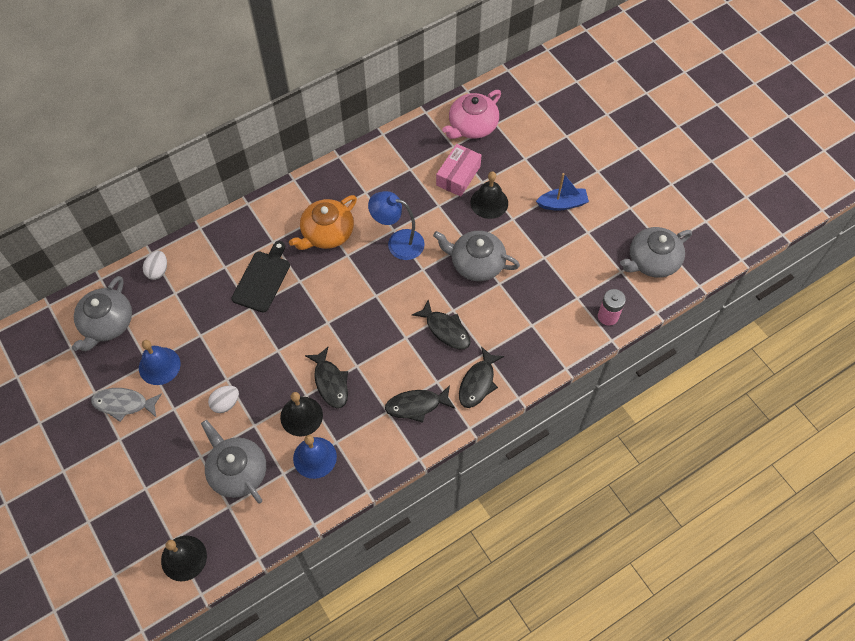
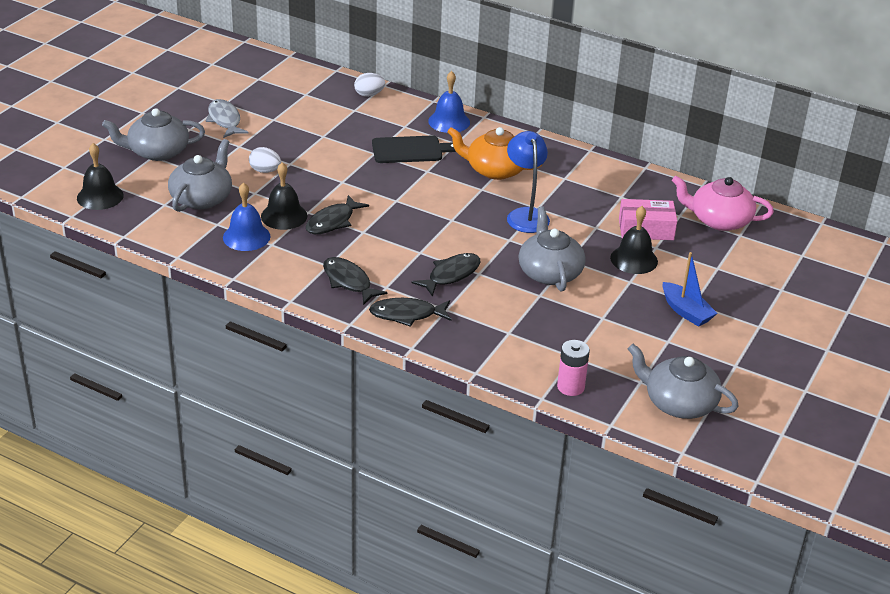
camera: 60 degrees right, 25 degrees down
grey teapot [72,276,132,351] -> grey teapot moved to [102,108,205,161]
blue bell [139,340,181,385] -> blue bell moved to [428,71,470,133]
black fish [412,300,471,349] -> black fish turned 150 degrees counterclockwise [412,253,480,297]

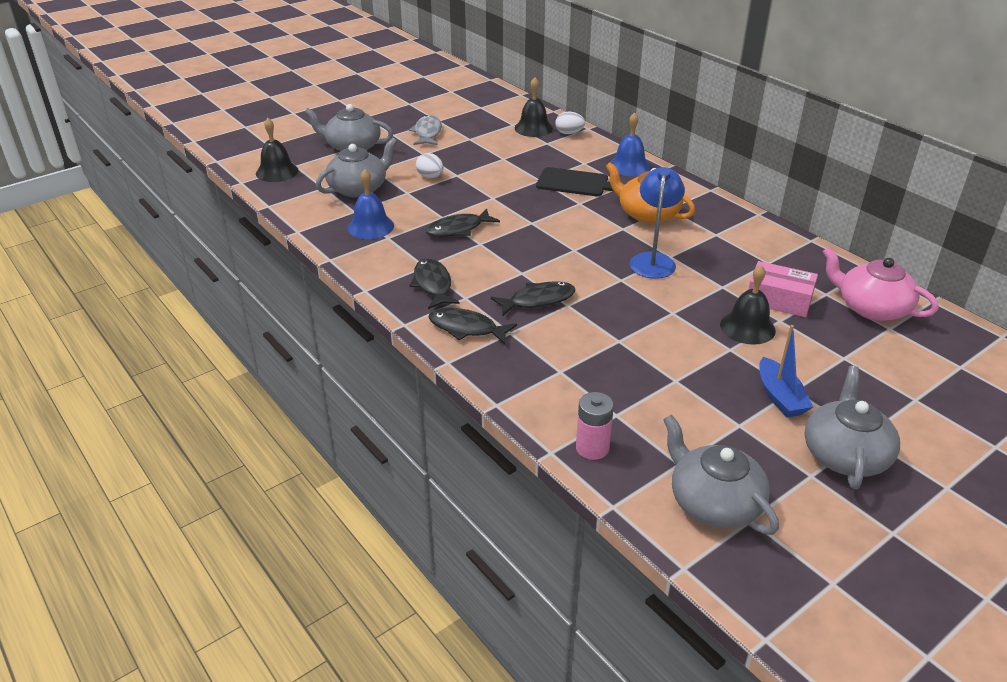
camera: 25 degrees right, 0 degrees up
black bell [261,163,307,230] -> black bell moved to [515,77,553,137]
grey teapot [519,207,586,291] -> grey teapot moved to [804,366,900,490]

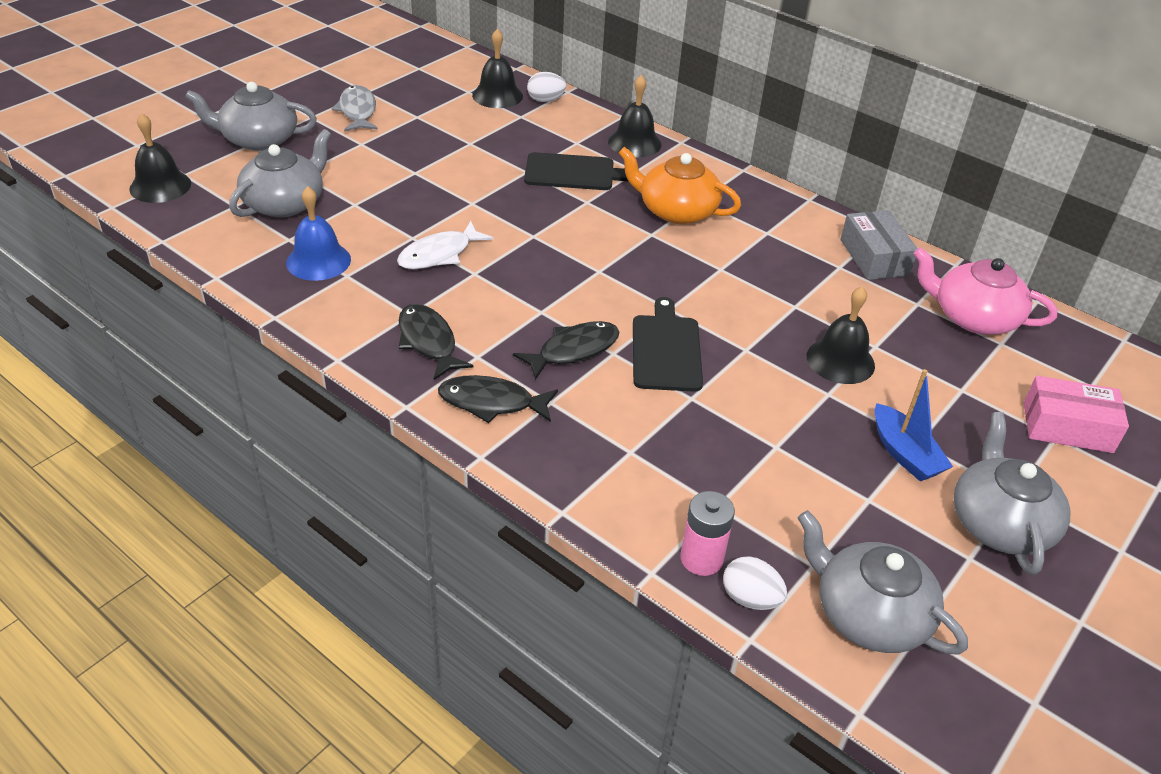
camera: 15 degrees left, 5 degrees up
white egg [416,153,444,178] -> white egg moved to [723,556,787,610]
black fish [425,208,500,237] -> white fish [397,221,493,269]
blue bell [611,112,650,176] -> black bell [608,75,662,157]
blue lamp [629,167,685,279] -> none
pink box [748,261,818,317] -> pink box moved to [1024,376,1129,453]
none -> black cutting board [633,297,703,392]
none -> grey box [840,210,918,280]

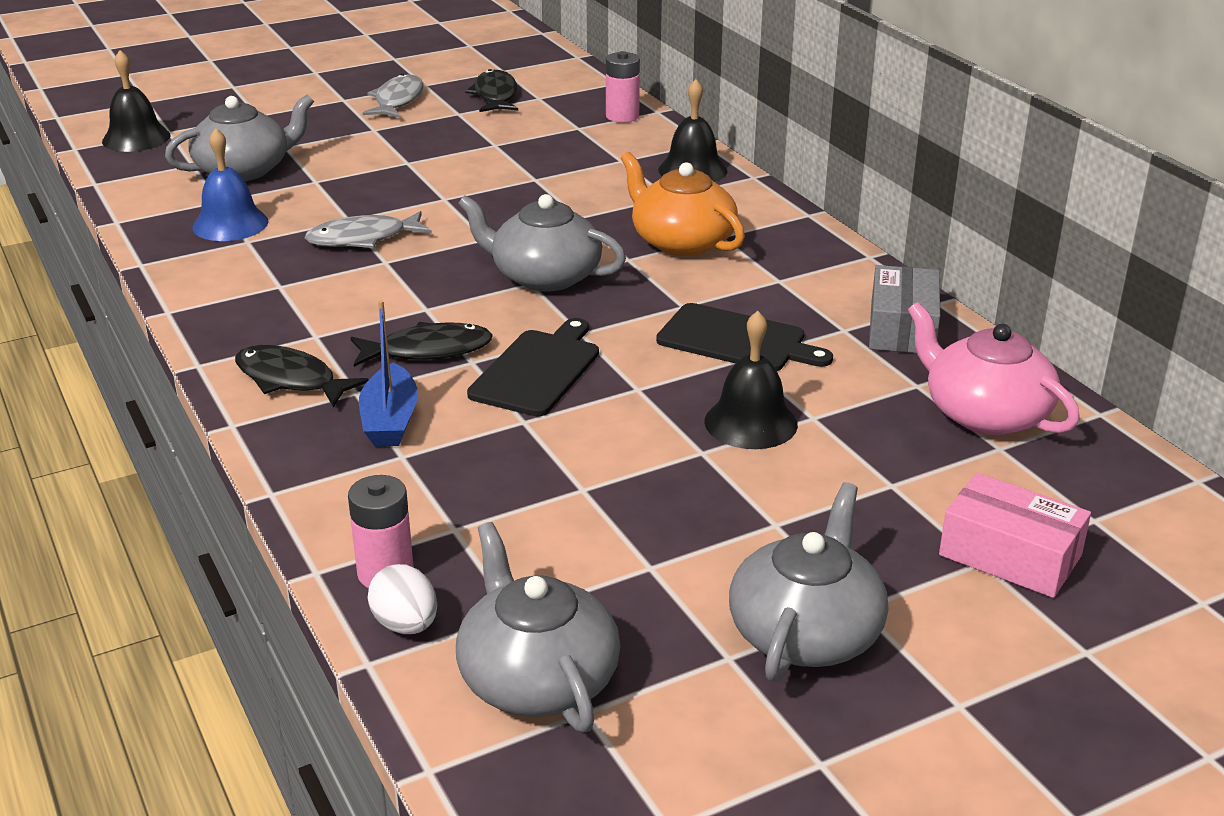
camera: 25 degrees right, 10 degrees down
grey teapot [185,82,317,151] -> grey teapot moved to [458,194,626,292]
white fish [397,221,493,269] -> grey fish [305,211,432,248]
black fish [399,304,474,380] -> black fish moved to [465,69,518,112]
black bell [472,29,523,108] -> none
black cutting board [524,152,628,190] -> black cutting board moved to [656,303,833,371]
white egg [527,72,566,102] -> pink battery [606,51,640,123]
blue boat [875,369,953,481] -> blue boat moved to [359,300,418,447]

